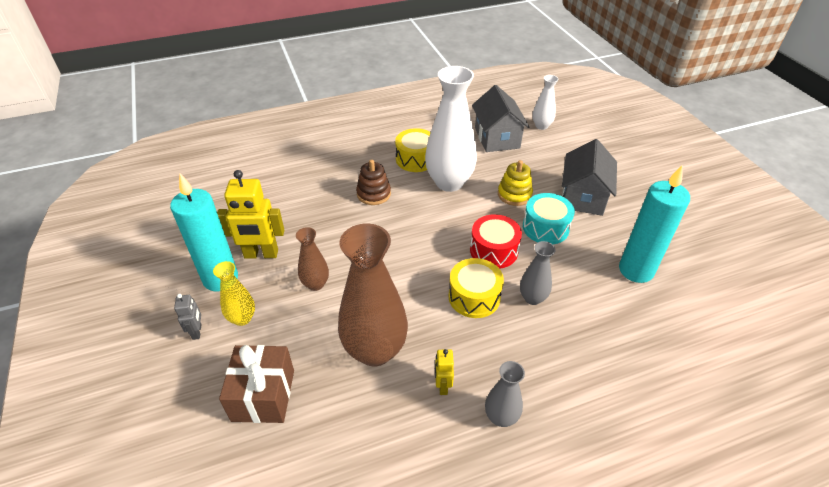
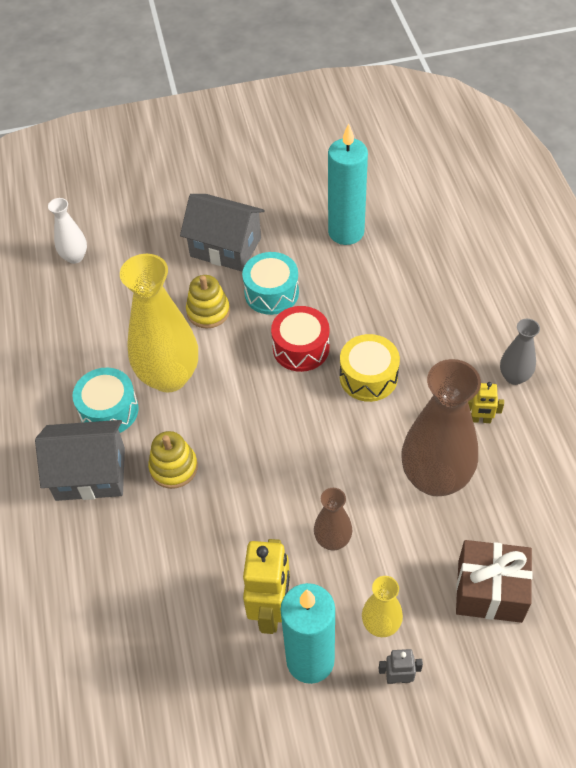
camera: 80 degrees left, 10 degrees up
brown stacking toy [356,160,391,205] -> yellow stacking toy [148,431,198,489]
yellow drum [395,128,431,172] -> turquoise drum [72,368,139,433]
white vase [425,66,477,192] -> yellow vase [120,254,198,393]
grey house [472,85,530,152] -> grey house moved to [35,420,125,501]
grey vase [520,241,556,305] -> none

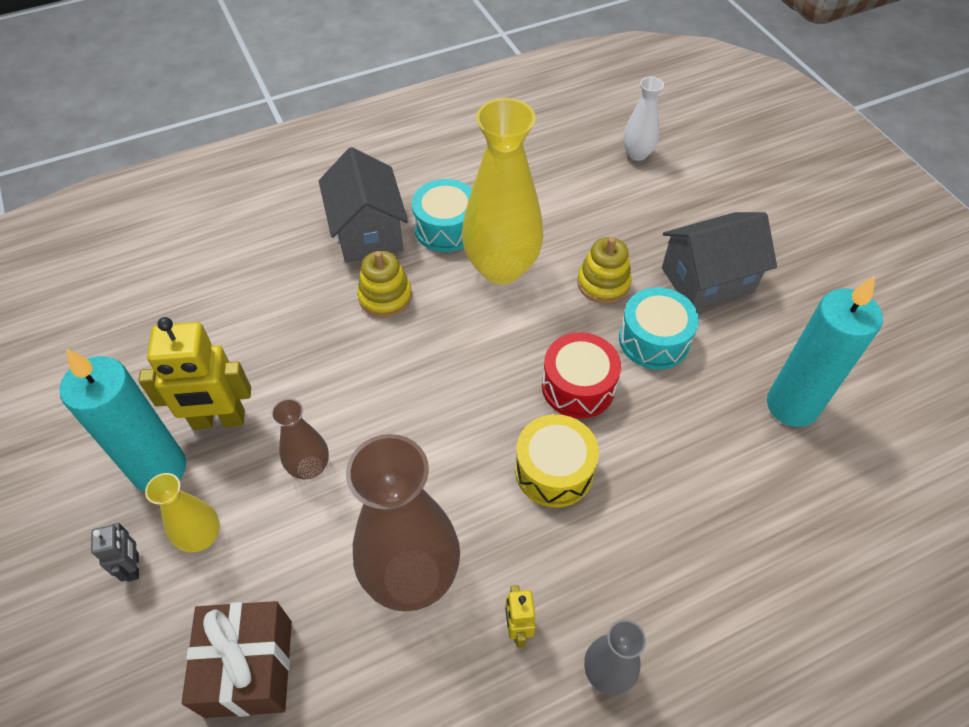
camera: 75 degrees right, 0 degrees up
grey house [180,194,265,271] -> grey house turned 60 degrees clockwise [662,212,777,310]

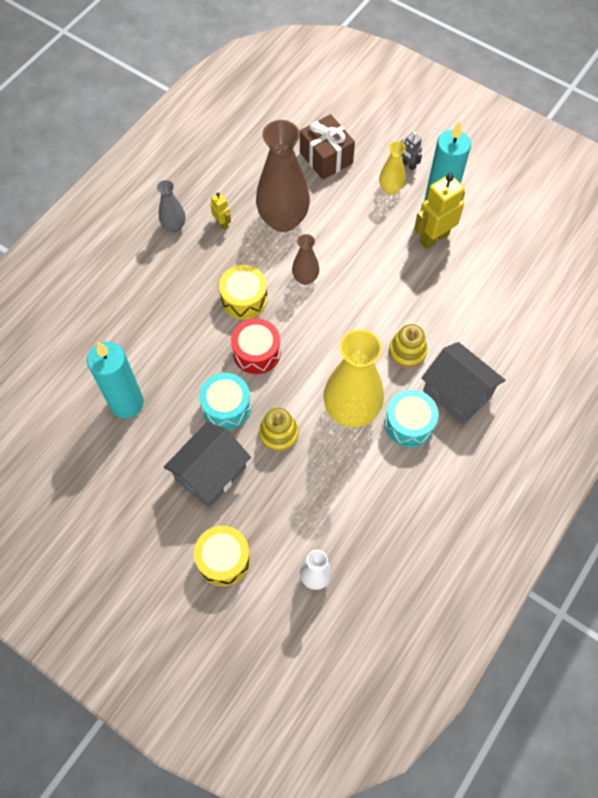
camera: 150 degrees right, 10 degrees up
brown vase [271,398,329,479] -> brown vase moved to [292,234,319,285]
none -> yellow drum [194,526,250,586]

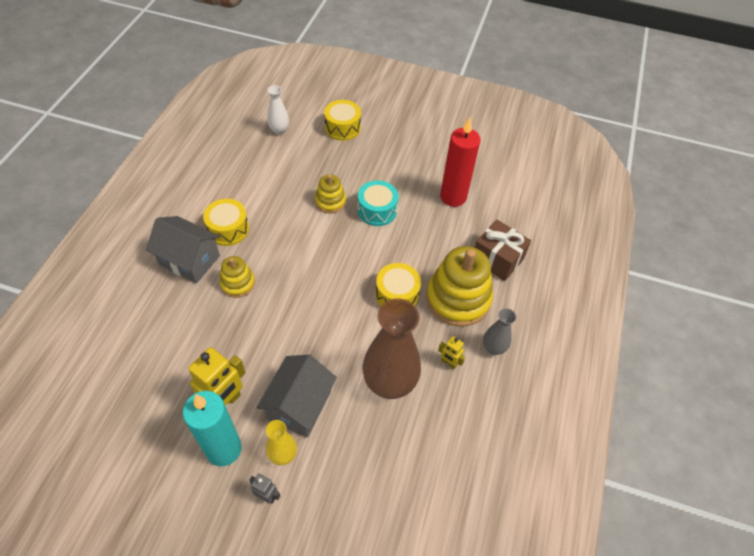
camera: 160 degrees right, 10 degrees down
turquoise candle [87,342,144,418] -> red candle [440,118,481,207]
grey house [164,422,251,508] -> grey house moved to [257,355,337,438]
red drum [231,318,281,374] -> none
brown vase [292,234,319,285] -> none
brown gift [300,114,355,180] -> brown gift moved to [475,220,531,281]
yellow vase [324,329,384,428] -> none
turquoise drum [385,390,439,447] -> yellow drum [203,199,249,246]
none -> yellow stacking toy [426,246,493,327]

